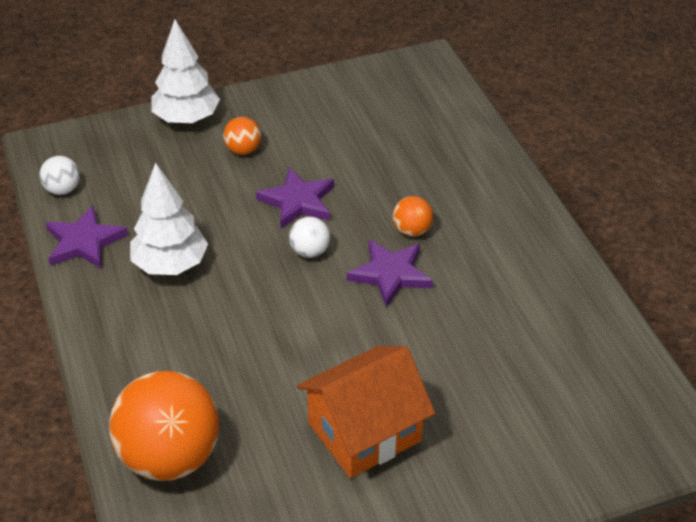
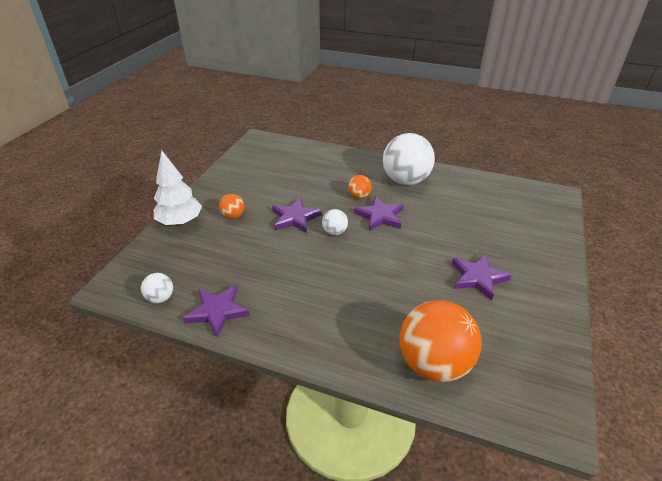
camera: 50 degrees left, 5 degrees down
white tree [130,163,208,275] -> none
orange house [297,346,435,478] -> purple star [452,254,512,300]
none -> white ball [383,133,435,185]

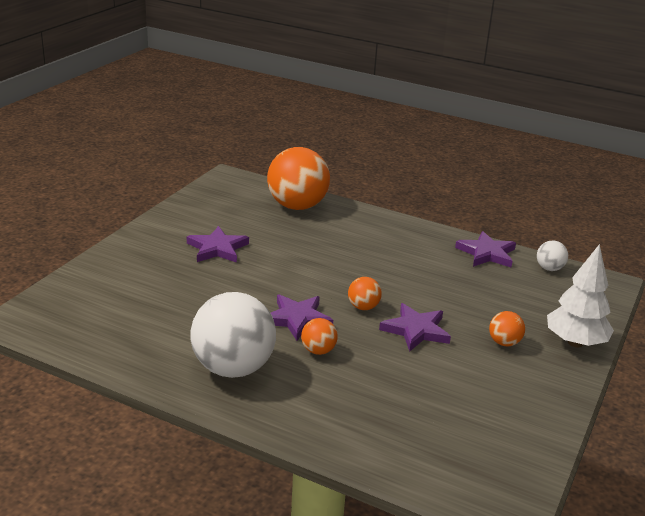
camera: 175 degrees left, 10 degrees down
white ball [322,209,348,235] -> orange ball [348,277,382,310]

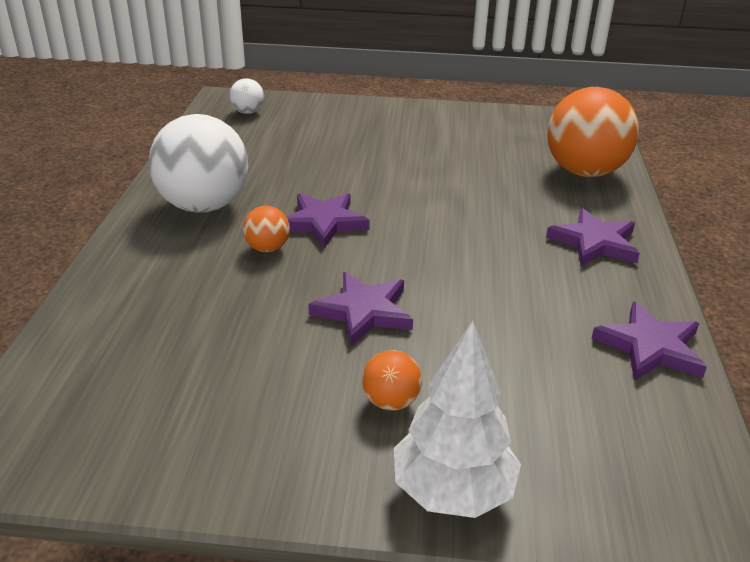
camera: 70 degrees right, 5 degrees up
purple star [187,226,249,263] -> purple star moved to [546,208,640,266]
orange ball [348,277,382,310] -> none
white ball [537,240,568,271] -> white ball moved to [229,78,264,114]

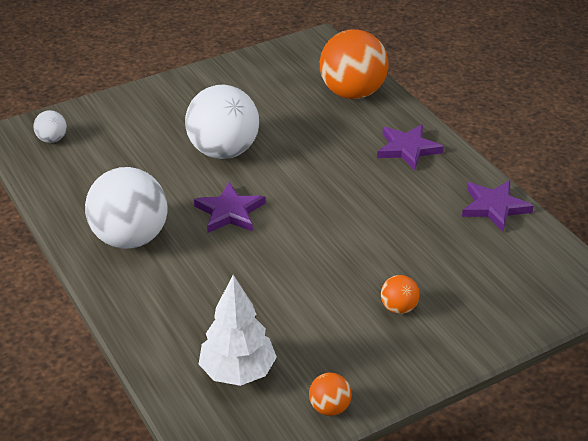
camera: 35 degrees left, 5 degrees up
orange ball [243,206,290,252] -> orange ball moved to [309,373,352,416]
purple star [308,272,413,347] -> none
white tree [394,321,521,518] -> white tree moved to [199,275,277,386]
none -> white ball [185,84,259,159]

